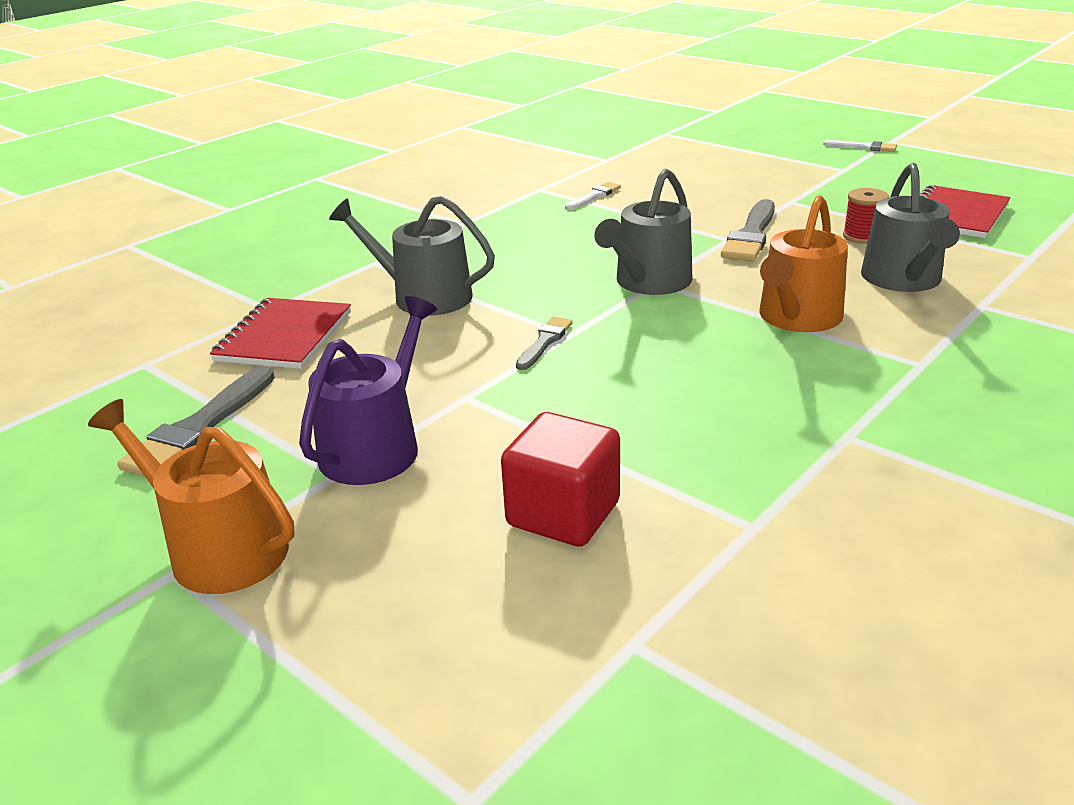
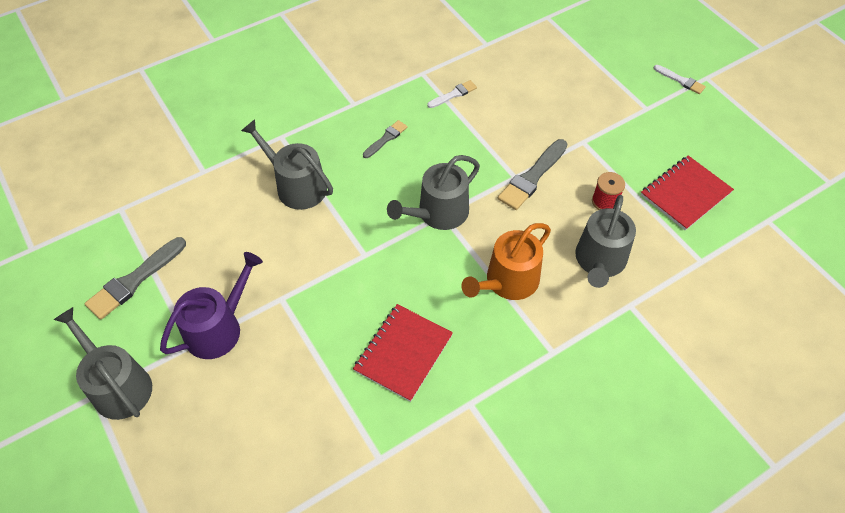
camera: 15 degrees right, 25 degrees up
orange watering can [88,399,295,594] -> grey watering can [54,307,152,420]
red notebook [210,298,351,369] -> red notebook moved to [353,304,453,402]
red cube [501,412,620,547] -> none
grey brush [516,317,573,370] -> grey brush moved to [363,120,407,158]

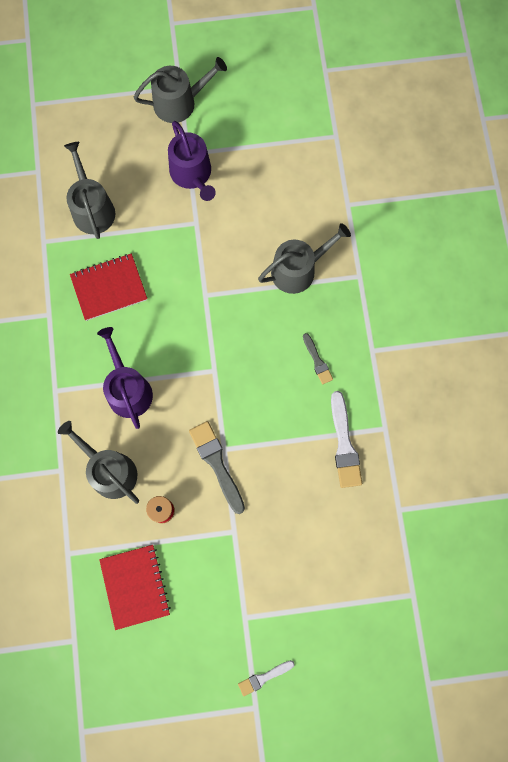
camera: 115 degrees right, 20 degrees up
grey brush [85,237,186,320] -> none
red notebook [353,304,453,402] -> red notebook turned 75 degrees counterclockwise [70,253,147,321]
grey watering can [387,155,480,230] -> grey watering can moved to [64,142,115,239]
white brush [427,80,477,108] -> white brush [331,391,362,488], size x1.73
orange watering can [461,223,551,300] -> purple watering can [97,327,153,429]

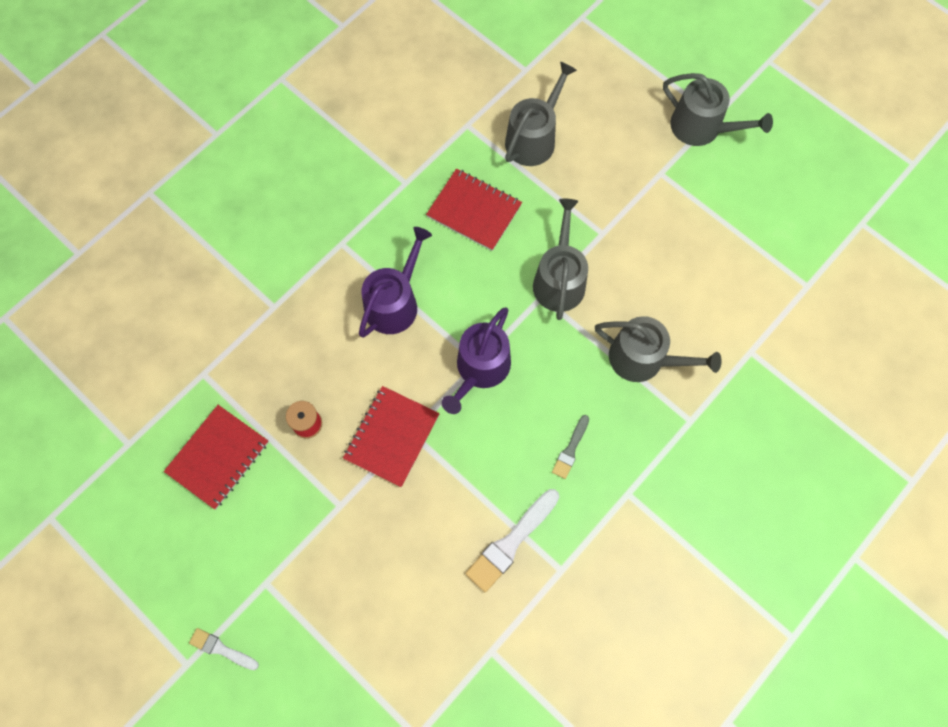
camera: 50 degrees right, 5 degrees down
grey watering can [58,421,139,504] -> grey watering can moved to [533,199,588,320]
purple watering can [168,121,216,201] -> purple watering can moved to [442,308,511,414]
grey brush [189,421,245,514] -> red notebook [343,386,440,487]

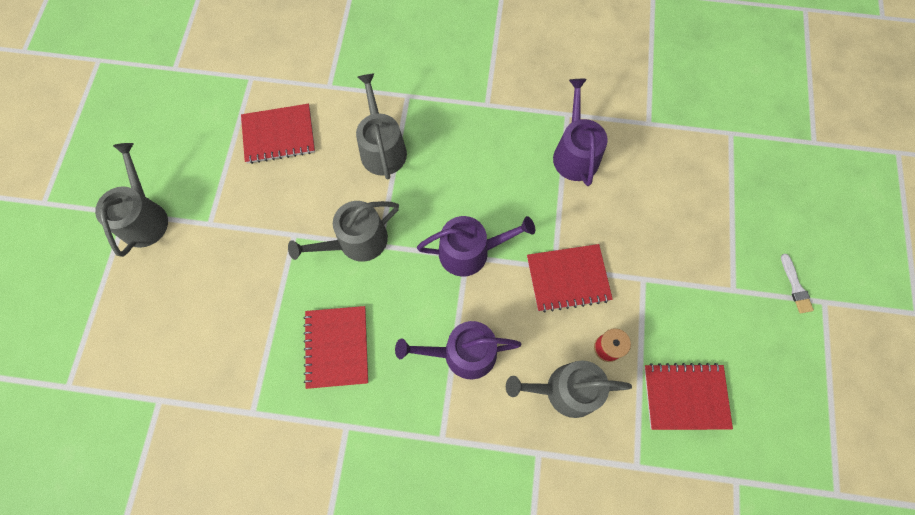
camera: 125 degrees left, 0 degrees up
white brush [465,489,560,592] -> purple watering can [553,79,608,186]
grey watering can [505,62,577,166] -> grey watering can moved to [506,361,632,418]
grey brush [552,415,589,479] -> none
none -> red notebook [241,104,315,164]

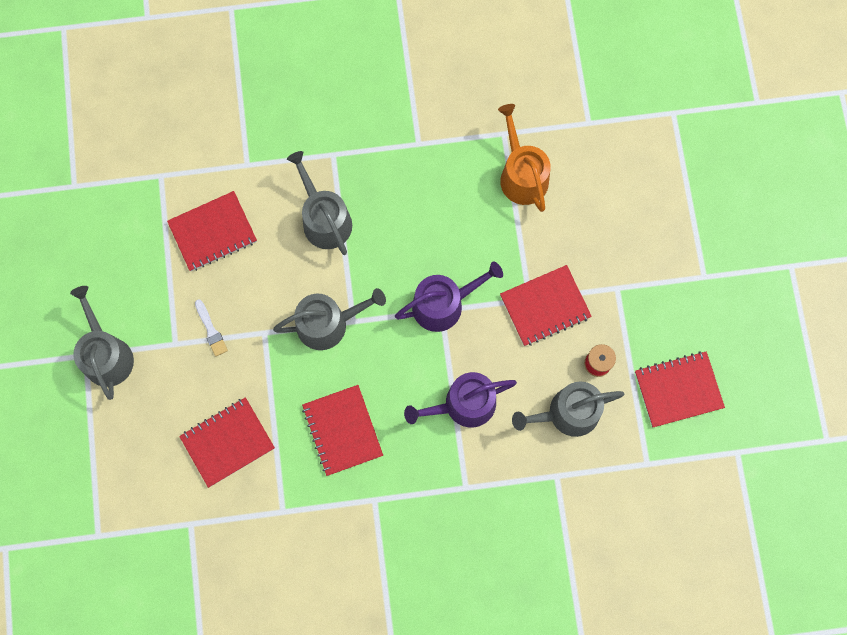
camera: 15 degrees left, 5 degrees up
grey watering can [288,201,399,262] -> grey watering can turned 150 degrees counterclockwise [273,288,386,350]
purple watering can [553,79,608,186] -> orange watering can [498,104,551,212]
white brush [781,254,814,313] -> white brush moved to [195,299,228,356]
none -> red notebook [179,397,275,488]

